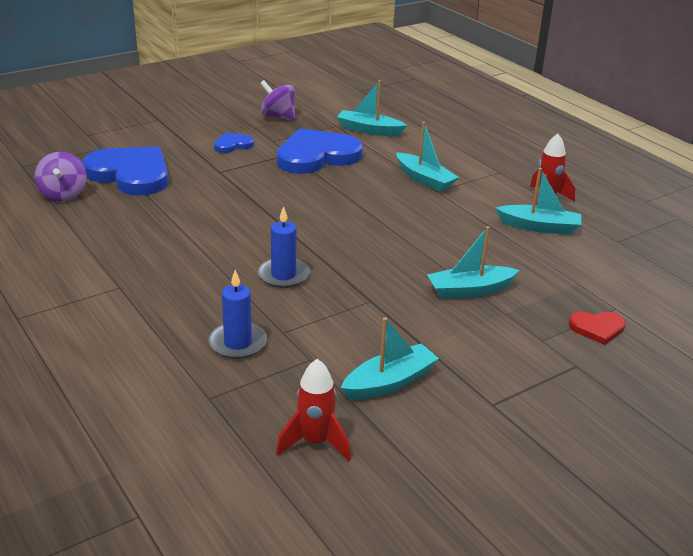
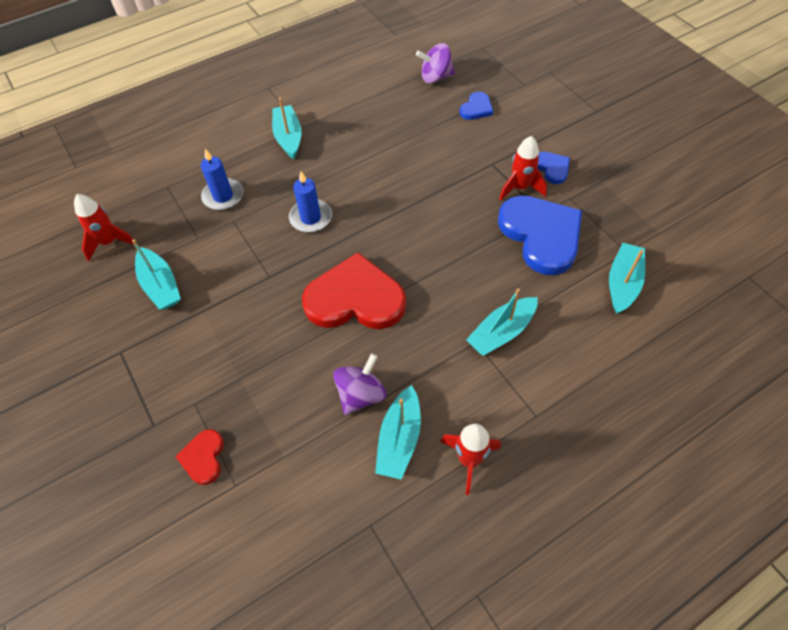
camera: 95 degrees right, 25 degrees up
blue heart [82,147,168,195] -> blue heart [459,92,494,120], size x0.47
purple spinning top [260,80,295,120] -> purple spinning top moved to [333,353,386,415]
turquoise boat [427,226,520,299] -> turquoise boat moved to [272,97,302,159]
none -> red heart [302,252,406,329]
none -> red rocket [499,136,547,201]

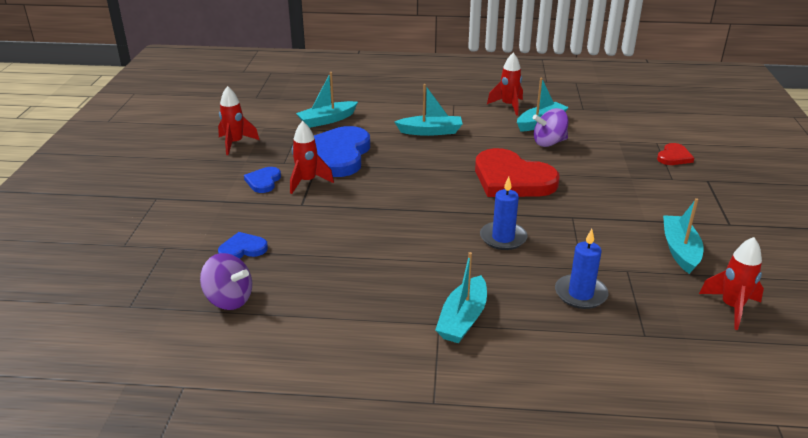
camera: 145 degrees left, 25 degrees down
none -> red rocket [218,86,259,155]

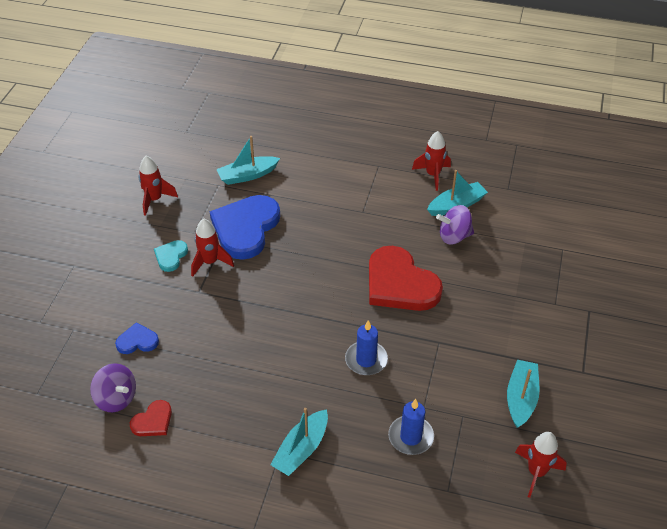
camera: 10 degrees right, 15 degrees up
blue heart [244,167,281,193] -> turquoise heart [154,240,188,272]
turquoise boat [395,84,463,136] -> none
red heart [657,143,694,165] -> red heart moved to [130,400,172,436]

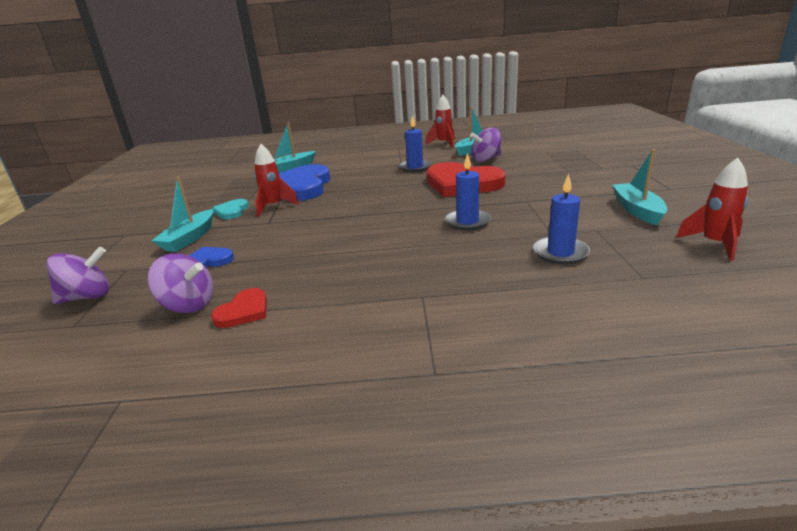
camera: 15 degrees left, 20 degrees down
red rocket [139,156,178,216] -> none
turquoise boat [270,408,328,476] -> turquoise boat moved to [152,176,214,252]
none -> purple spinning top [46,247,109,304]
none -> blue candle [398,115,432,172]

